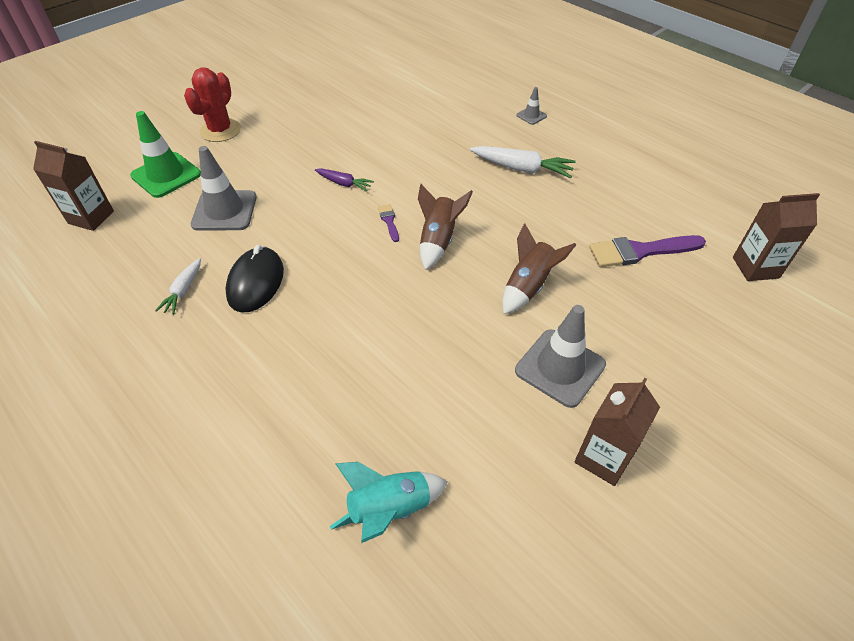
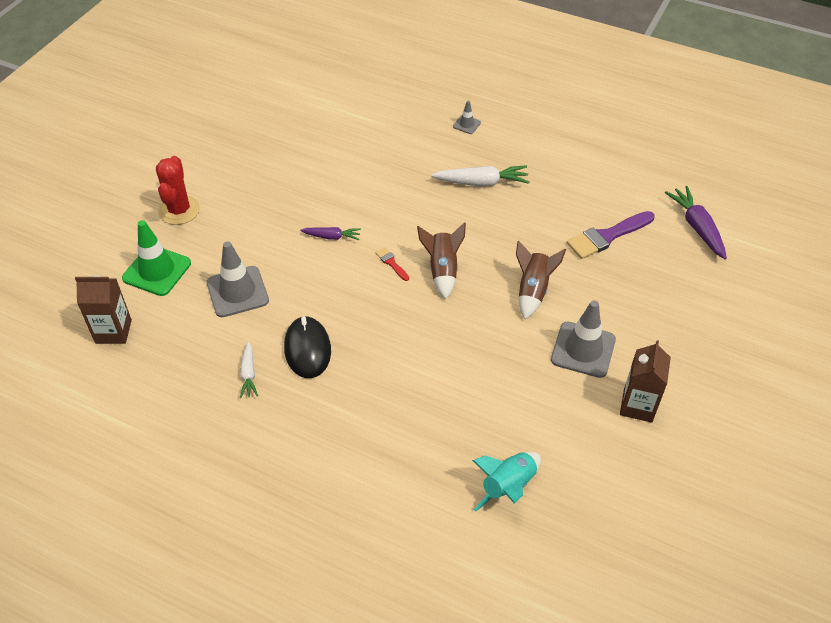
camera: 20 degrees left, 0 degrees up
purple brush [378,204,399,242] -> red brush [375,247,409,281]
brown carton [733,193,820,281] -> purple carrot [665,186,727,260]

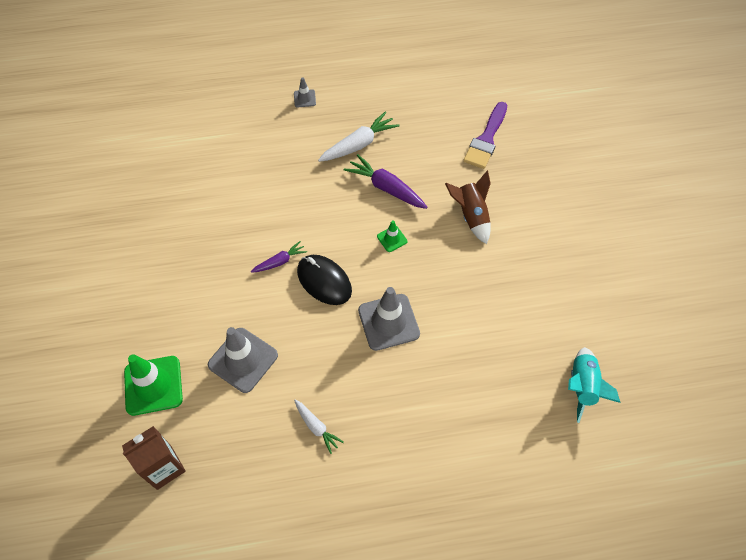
camera: 35 degrees left, 10 degrees up
red cactus [156,156,200,225] -> none
black mouse [284,316,331,378] -> black mouse moved to [297,255,352,305]
red brush [375,247,409,281] -> none
brown rocket [417,222,466,299] -> green traffic cone [377,220,407,252]
grey traffic cone [551,300,616,378] -> grey traffic cone moved to [358,287,420,351]
brown carton [620,340,671,423] -> none
purple carrot [665,186,727,260] -> purple carrot moved to [344,154,428,209]

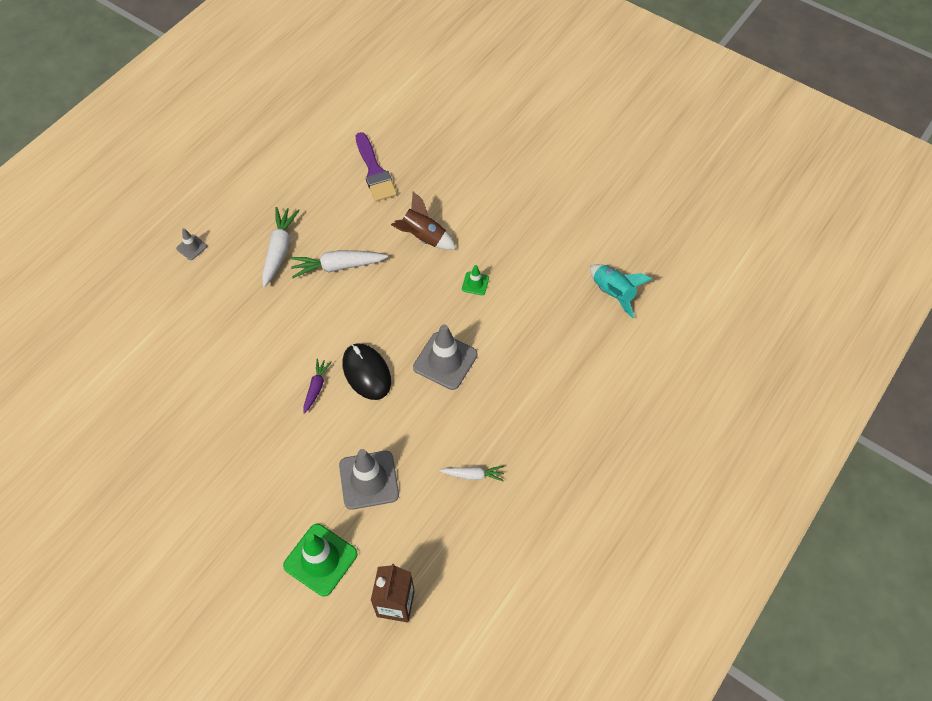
camera: 45 degrees left, 0 degrees up
black mouse [297,255,352,305] -> black mouse turned 60 degrees clockwise [343,344,391,400]
purple carrot [344,154,428,209] -> white carrot [290,250,388,278]
green traffic cone [377,220,407,252] -> green traffic cone moved to [462,265,489,295]

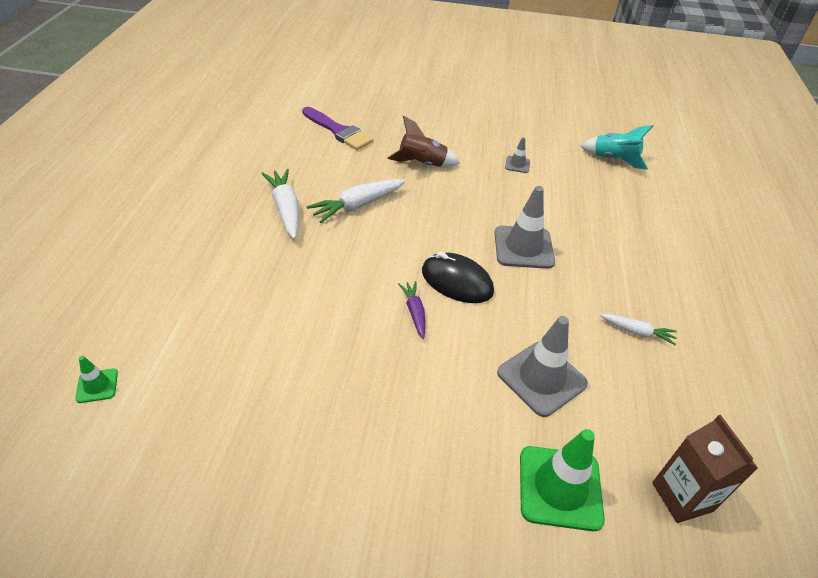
camera: 30 degrees left, 15 degrees down
grey traffic cone [176,228,207,260] -> grey traffic cone moved to [505,137,530,173]
white carrot [440,466,504,482] -> white carrot turned 45 degrees clockwise [600,314,677,345]
green traffic cone [462,265,489,295] -> green traffic cone moved to [75,356,118,403]

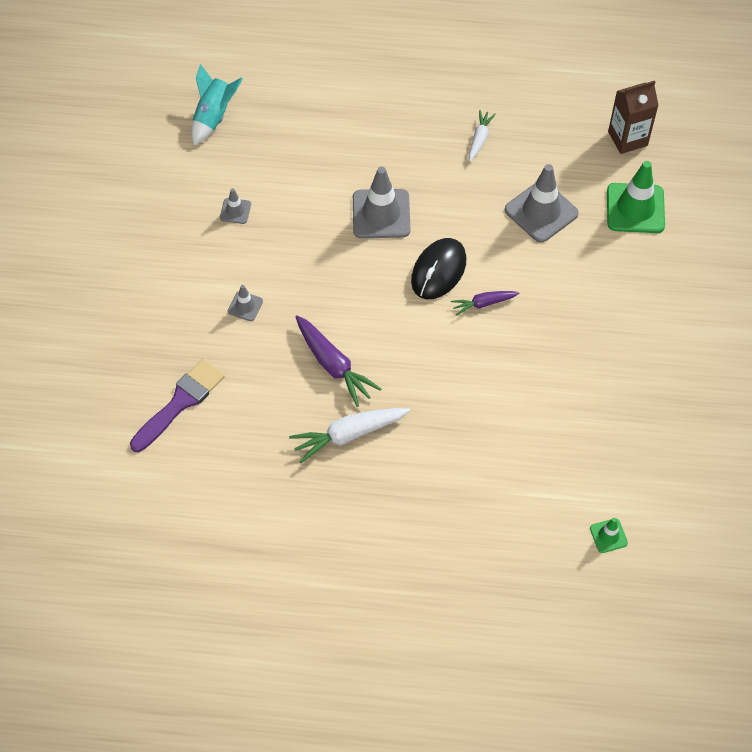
camera: 90 degrees left, 15 degrees up
white carrot [306,179,406,223] -> purple carrot [295,315,381,407]
brown rocket [387,116,460,167] -> grey traffic cone [228,285,263,321]

